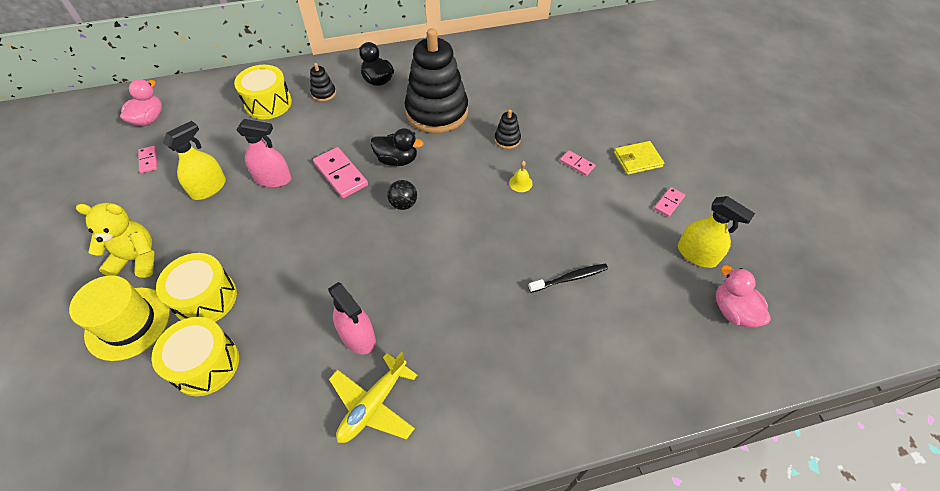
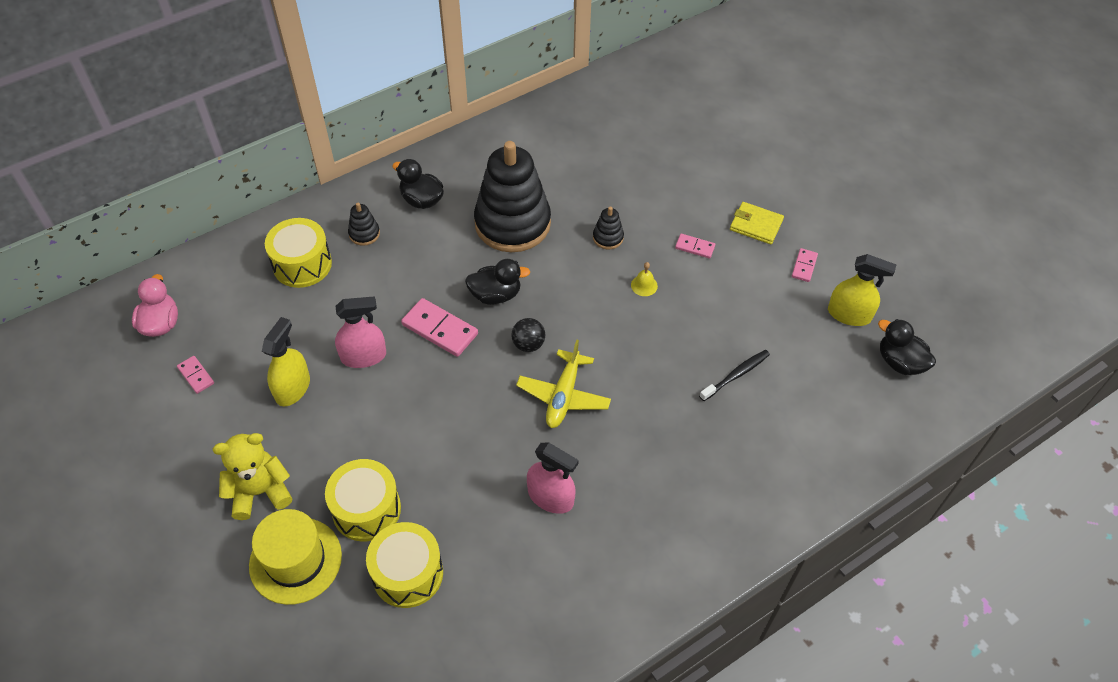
camera: 20 degrees left, 0 degrees up
yellow plane [329,352,417,443] -> yellow plane moved to [516,340,611,428]
yellow wallet [614,141,664,175] -> yellow wallet turned 60 degrees clockwise [730,202,784,244]
pink duck [716,265,771,327] -> black duck [878,319,936,375]

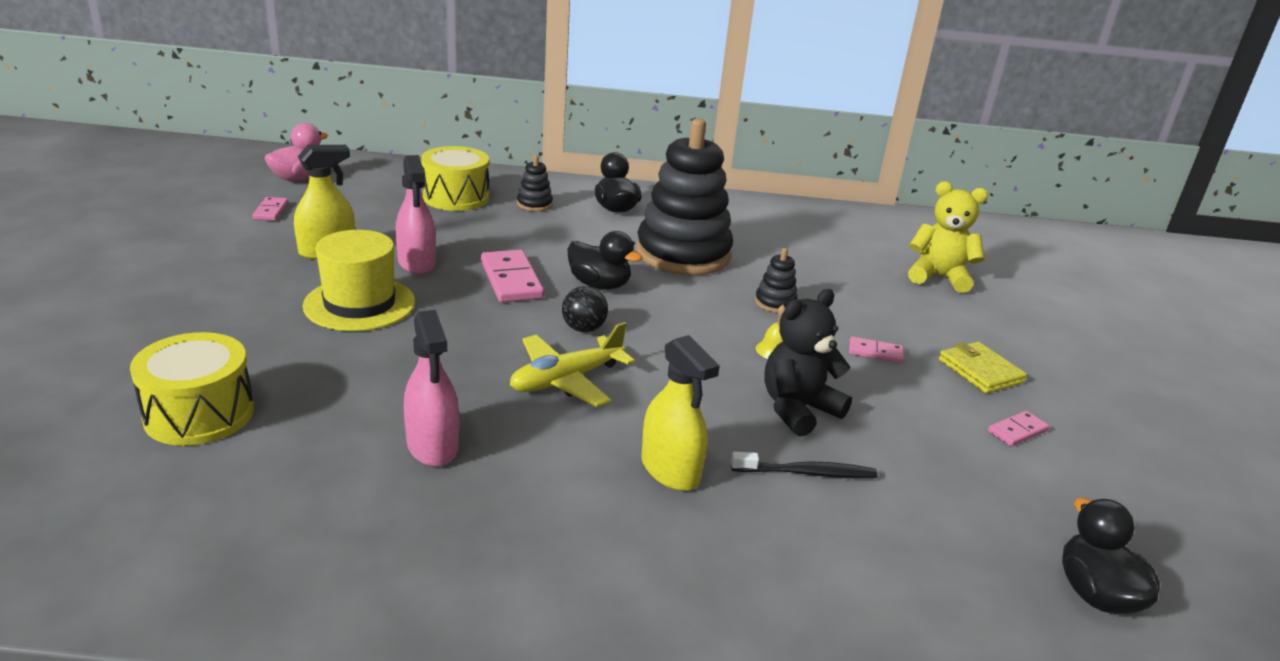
camera: 35 degrees right, 25 degrees down
yellow teddy bear [213,433,293,520] -> yellow teddy bear moved to [908,181,988,293]
yellow hat [249,509,342,605] -> yellow hat moved to [303,230,415,331]
yellow drum [325,459,401,541] -> none
pink spray bottle [335,296,386,368] -> pink spray bottle turned 45 degrees clockwise [395,155,436,274]
pink domino [675,234,715,259] -> pink domino turned 45 degrees counterclockwise [849,336,904,363]
yellow spray bottle [828,254,896,326] -> yellow spray bottle moved to [642,335,720,491]
none -> black teddy bear [764,289,852,436]

